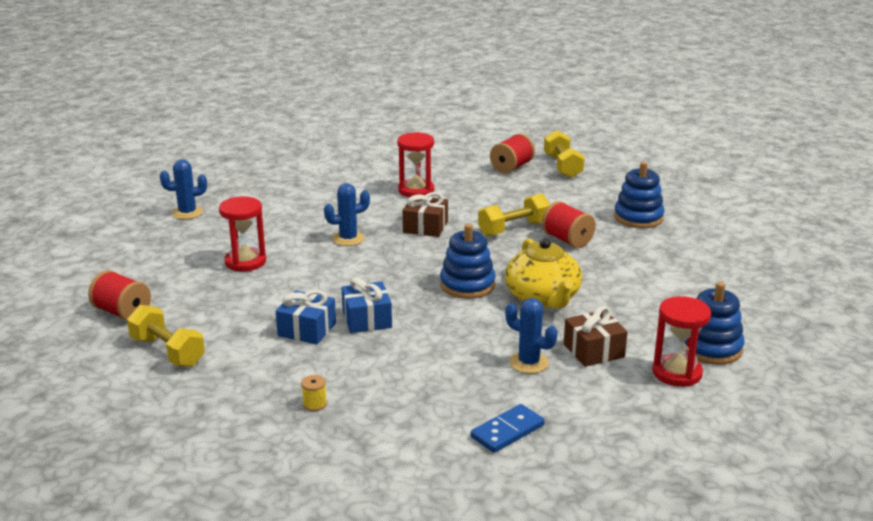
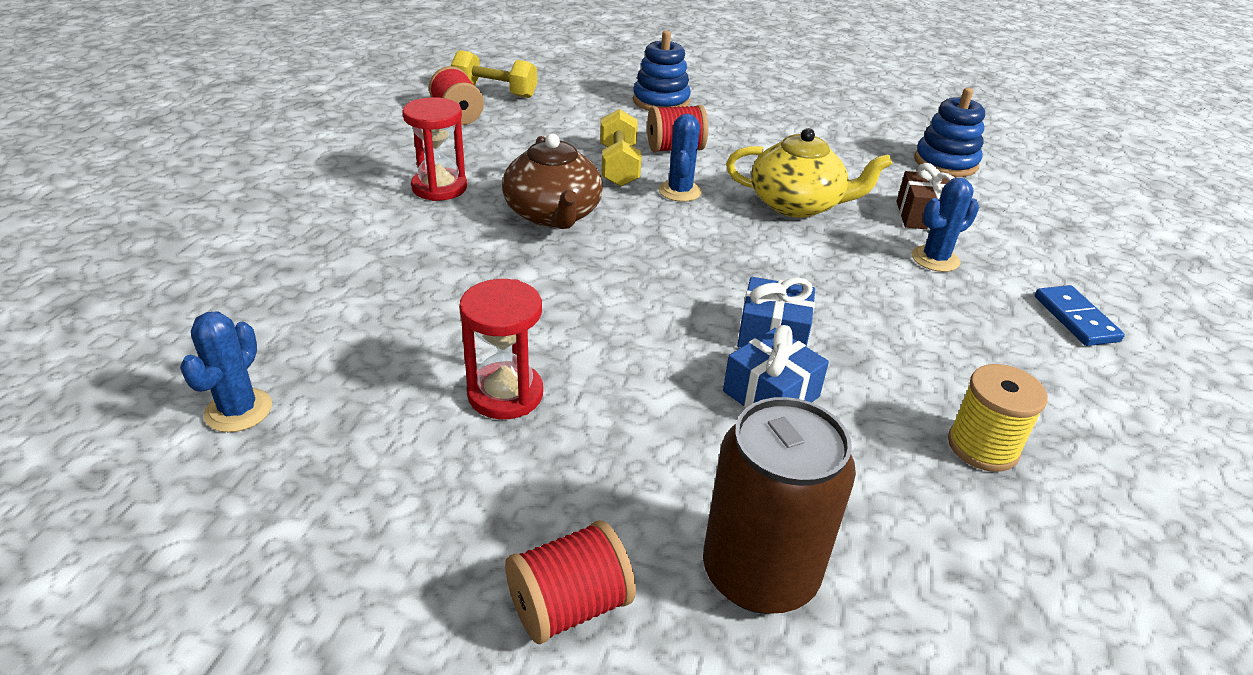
camera: 65 degrees left, 10 degrees up
yellow dumbbell [127,305,205,367] -> brown can [703,397,856,614]
yellow spool [301,375,327,411] -> yellow spool [948,364,1048,472], size x1.91
blue cactus [324,183,370,246] -> blue cactus moved to [659,114,702,202]
brown gift [403,192,448,237] -> brown teapot [502,134,603,229]
blue stacking toy [440,224,496,299] -> none
red hourglass [652,296,711,387] -> none

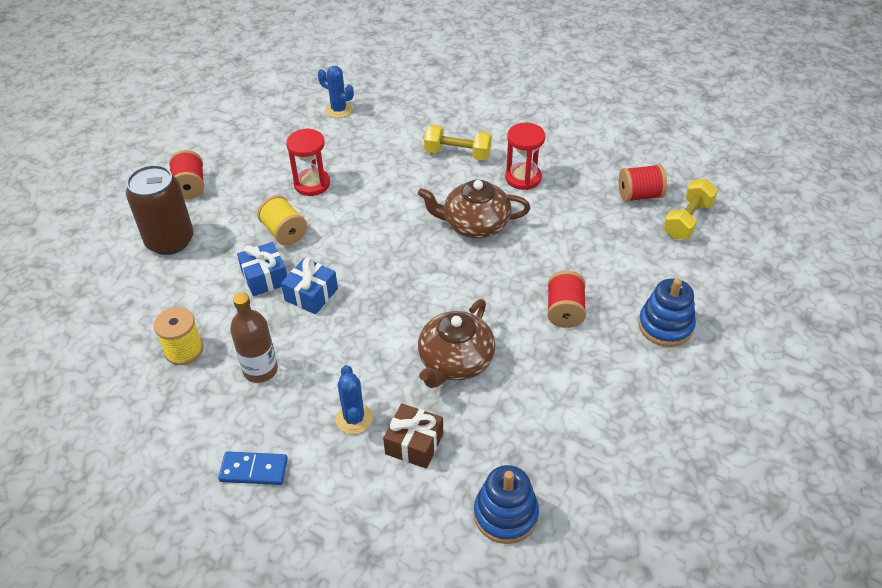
camera: 110 degrees right, 10 degrees up
yellow dumbbell [600,109,642,187] -> yellow dumbbell moved to [424,125,492,161]
blue cactus [659,114,702,202] -> none
yellow teapot [726,128,892,218] -> brown teapot [418,299,496,388]
none -> brown bottle [230,292,278,383]
none -> yellow spool [257,195,307,245]

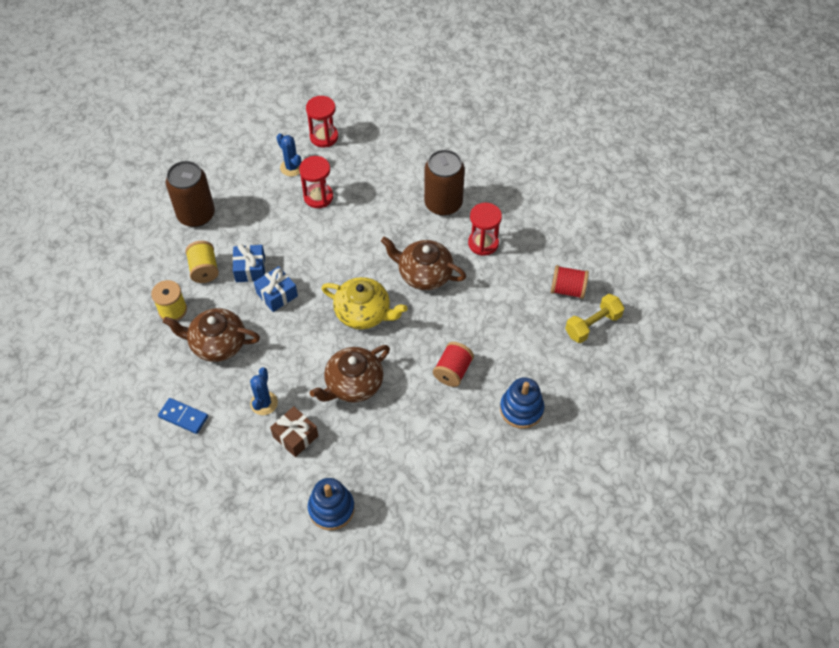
camera: 20 degrees right, 10 degrees up
red spool [169,150,204,199] -> none
brown bottle [230,292,278,383] -> brown teapot [163,308,260,362]
yellow spool [257,195,307,245] -> yellow spool moved to [186,241,219,283]
blue cactus [318,66,354,118] -> blue cactus moved to [277,134,302,176]
yellow dumbbell [424,125,492,161] -> brown can [424,150,465,216]
none -> red hourglass [306,96,338,147]
none -> yellow teapot [322,277,407,329]

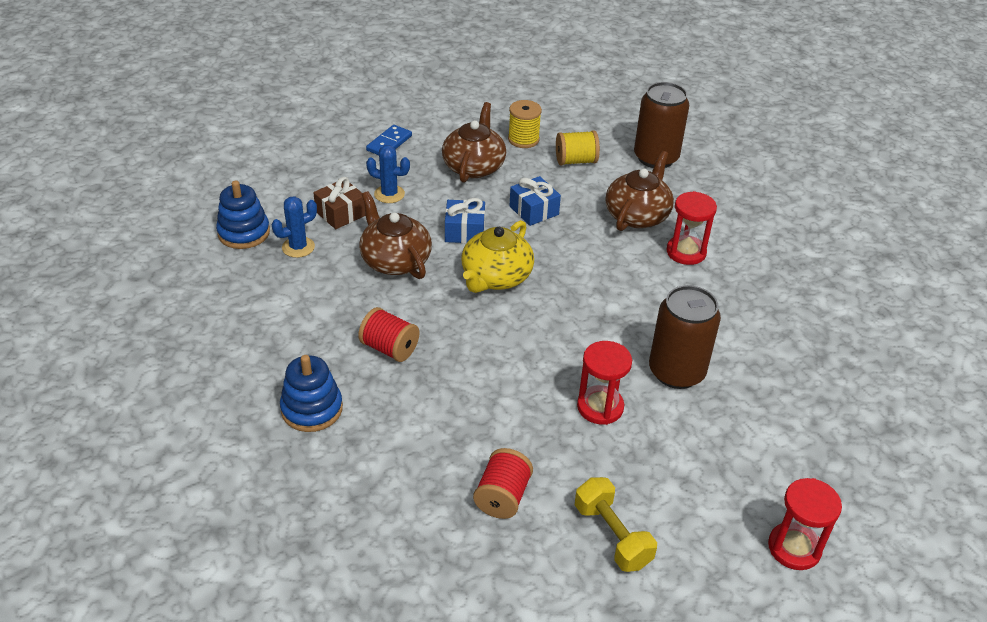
camera: 95 degrees right, 15 degrees down
blue gift [232,244,265,282] -> blue gift moved to [445,198,485,243]
blue cactus [277,134,302,176] -> blue cactus moved to [272,196,317,258]
red hourglass [306,96,338,147] -> red hourglass moved to [768,478,842,570]
brown teapot [381,236,466,290] -> brown teapot moved to [605,151,674,231]
yellow dumbbell [565,294,624,343] -> yellow dumbbell moved to [575,477,657,572]

